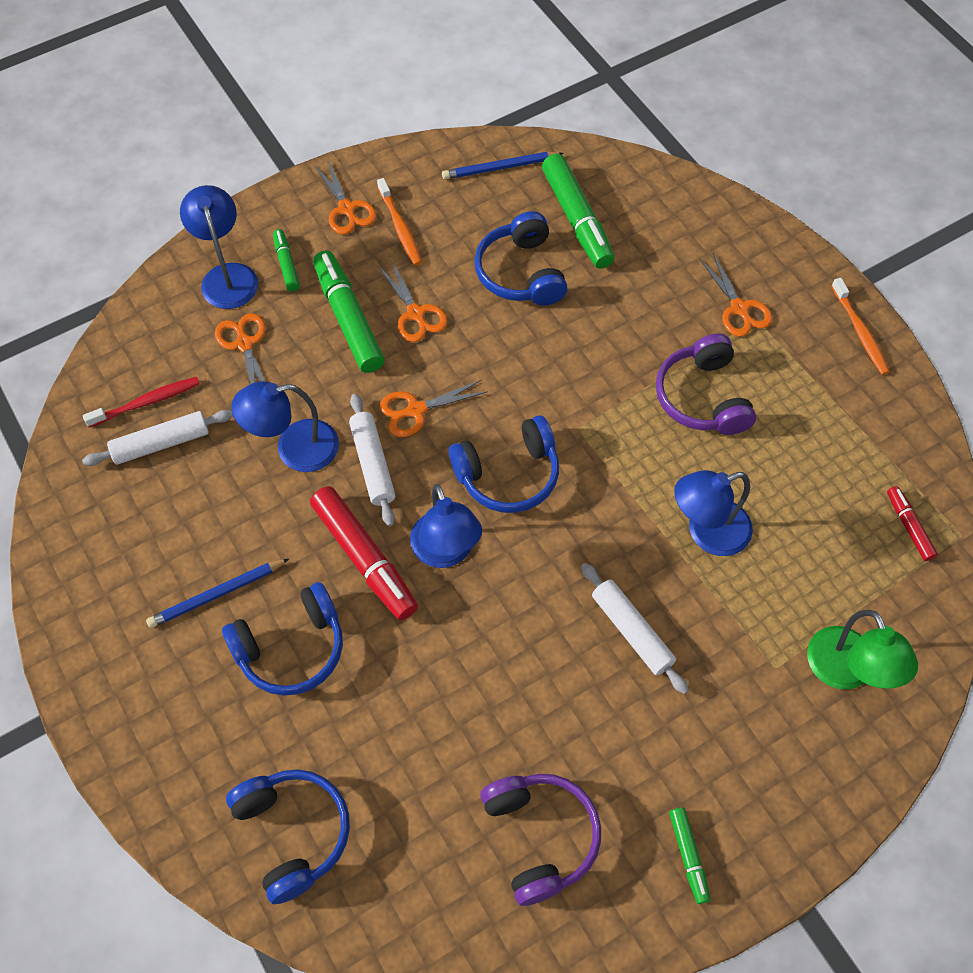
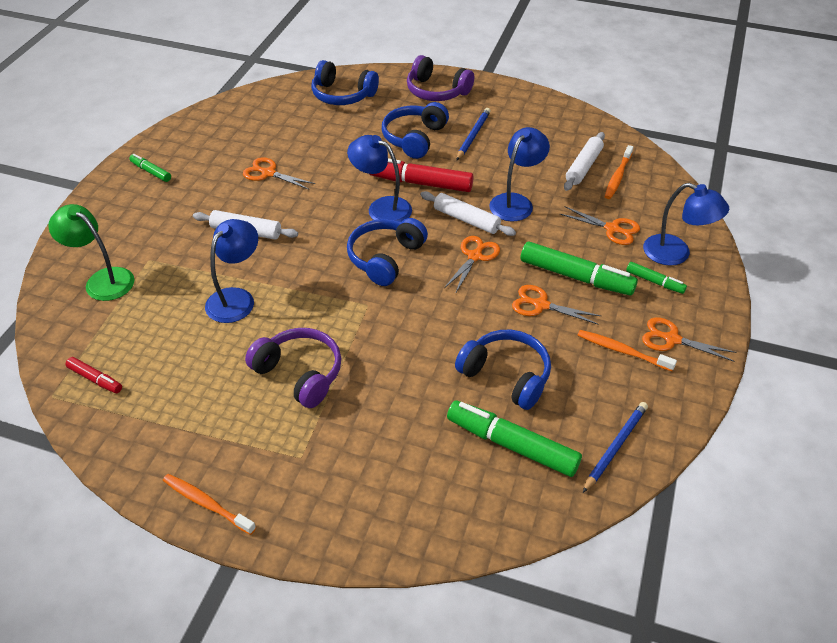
camera: 140 degrees right, 15 degrees down
red toothbrush [83,377,200,427] -> orange toothbrush [605,145,633,199]
purple headphones [480,774,601,906] -> purple headphones moved to [407,55,474,101]
orange scissors [699,253,773,337] -> orange scissors moved to [243,157,315,189]

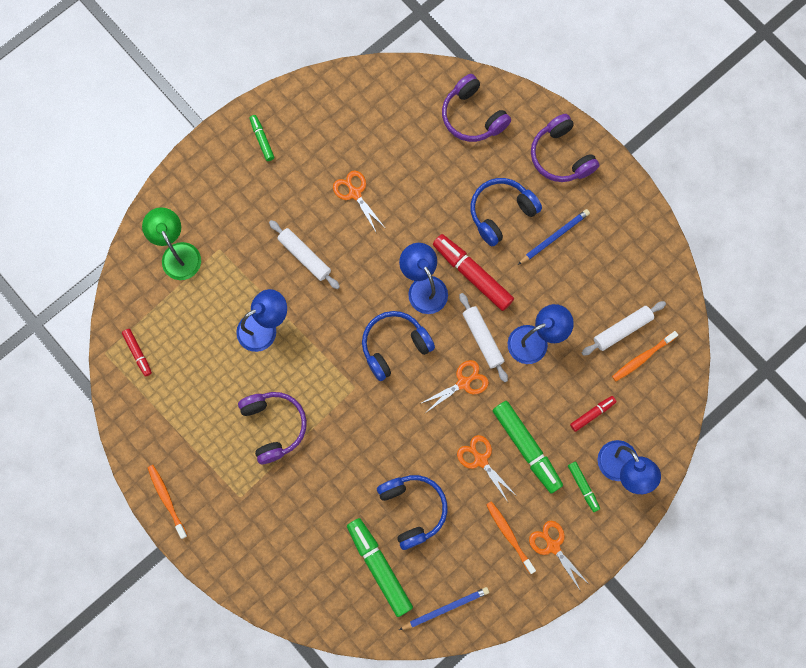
camera: 30 degrees right, 30 degrees up
blue headphones [311,60,379,105] -> purple headphones [442,74,511,142]
orange scissors [560,206,640,245] -> red marker [570,396,616,432]

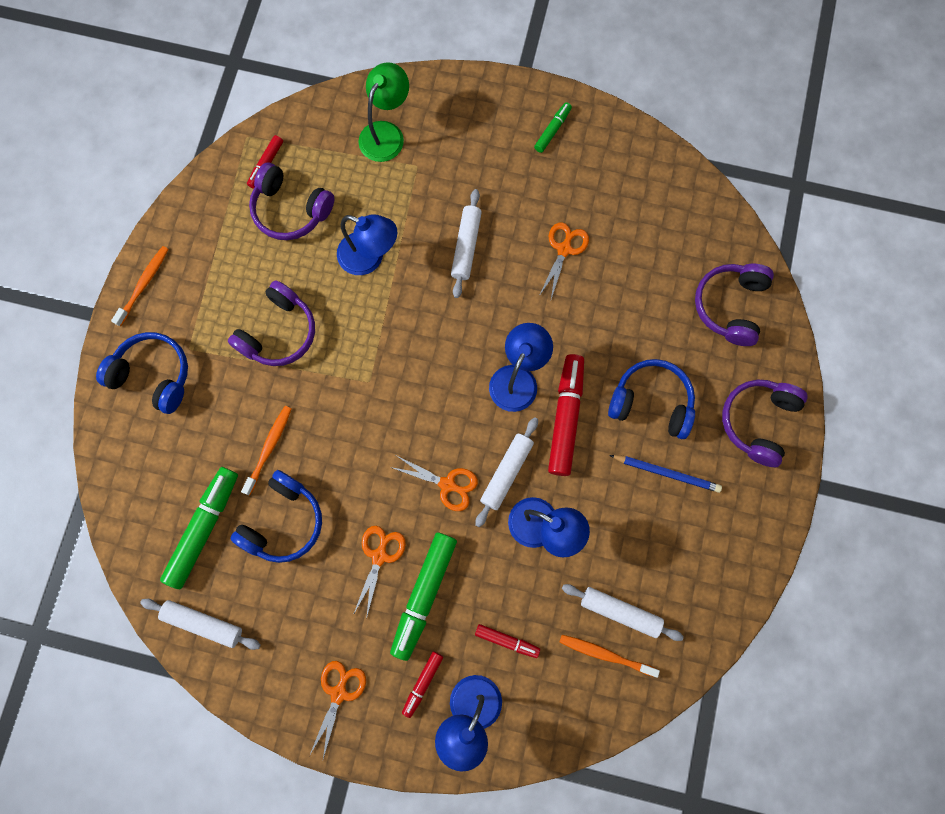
camera: 55 degrees right, 0 degrees up
blue headphones [362,311,435,381] -> blue headphones moved to [96,332,188,414]
blue pencil [399,587,489,630] -> white rolling pin [140,599,261,650]
orange toothbrush [486,501,536,574] -> orange toothbrush moved to [241,406,292,495]
green marker [568,462,600,512] -> red marker [402,651,443,718]
none -> purple headphones [249,162,334,240]

